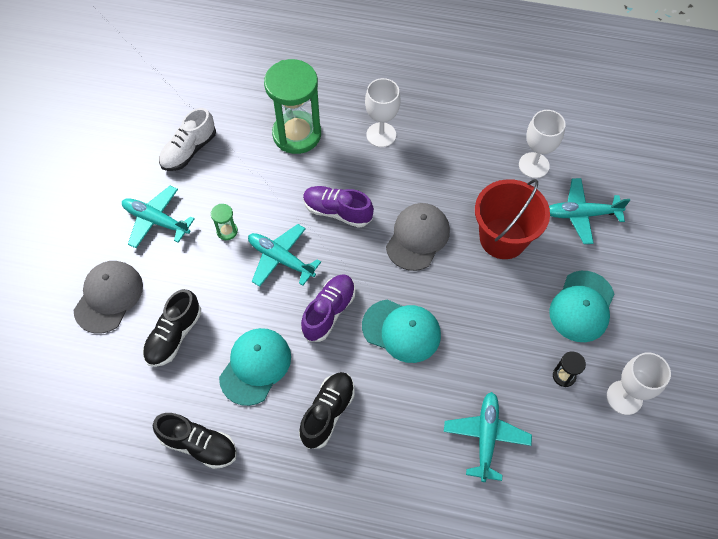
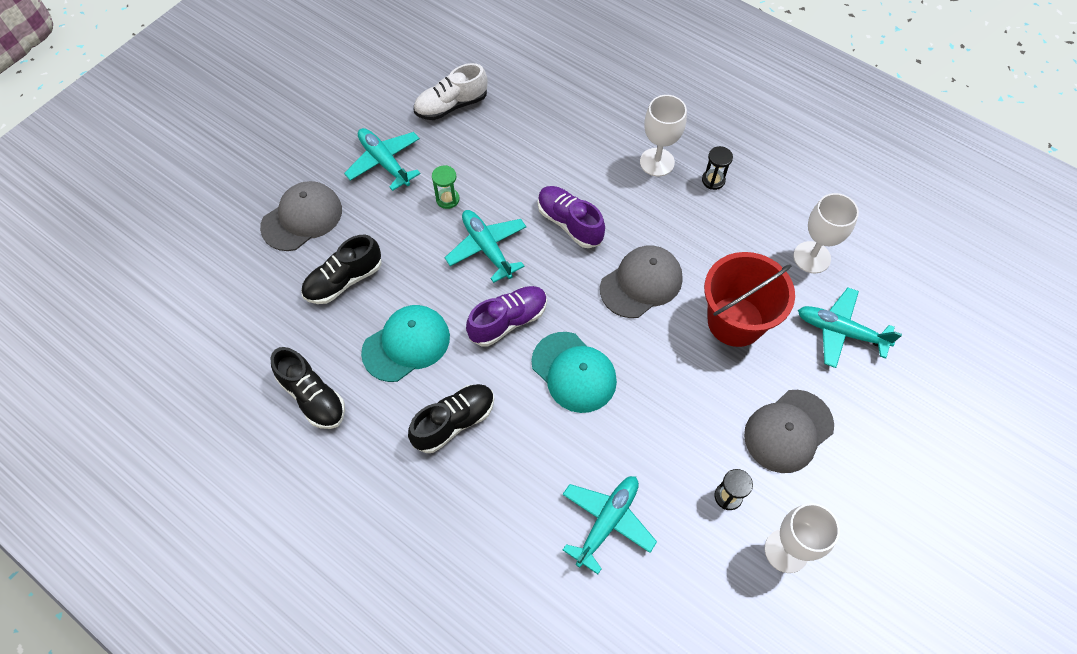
camera: 25 degrees right, 0 degrees up
green hourglass [264,59,321,154] -> none
turquoise cap [549,271,615,342] -> grey cap [744,390,834,473]
none -> black hourglass [702,146,733,190]

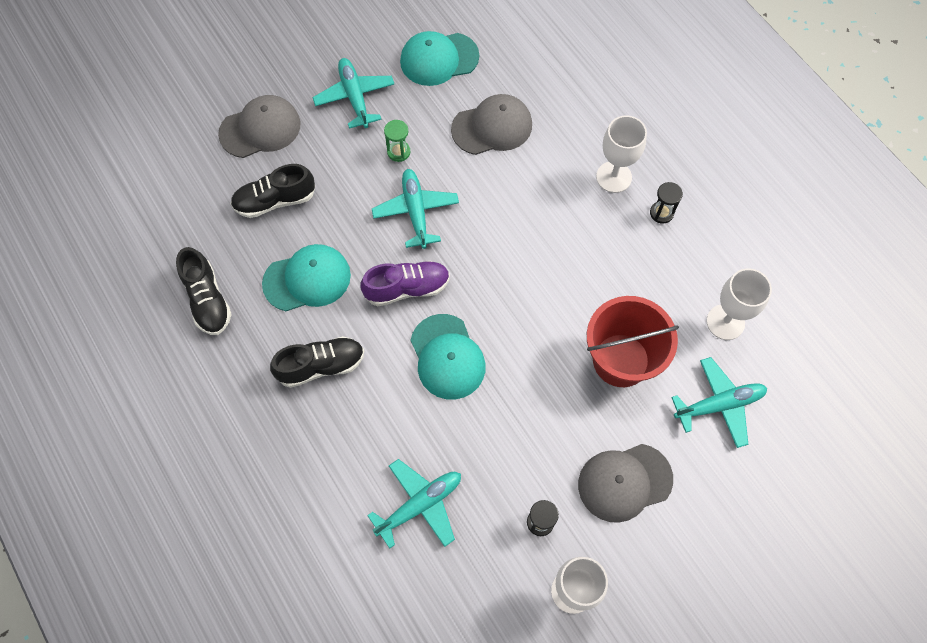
camera: 20 degrees right, 5 degrees up
white shoe [414,63,487,120] -> turquoise cap [400,31,479,86]
purple shoe [538,186,605,248] -> none
grey cap [600,246,683,318] -> grey cap moved to [451,94,532,155]
turquoise plane [798,288,902,368] -> turquoise plane turned 120 degrees clockwise [671,357,767,448]

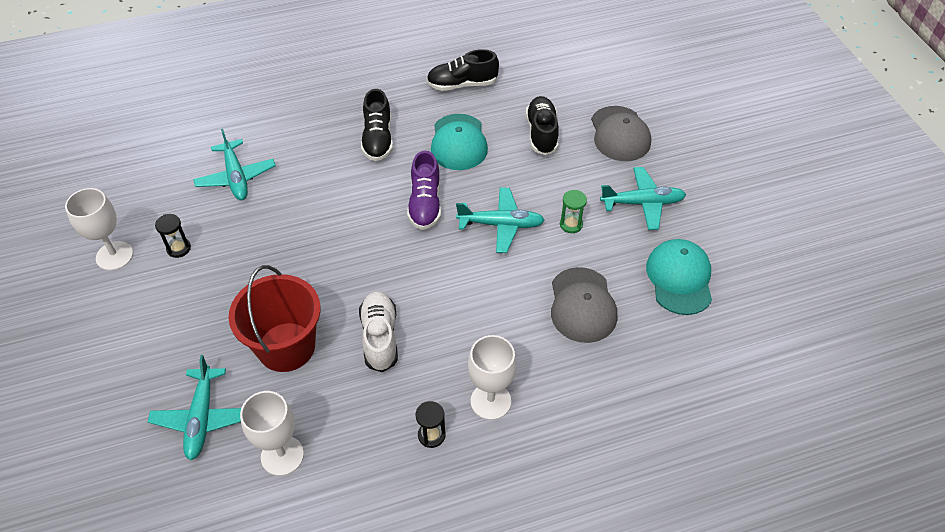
camera: 105 degrees right, 15 degrees down
turquoise cap [411,314,486,400] -> none
grey cap [578,444,673,523] -> none
none -> white shoe [359,291,398,372]

